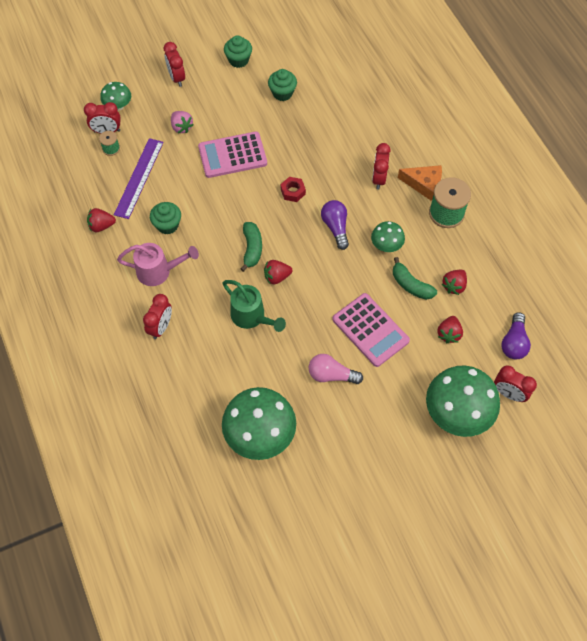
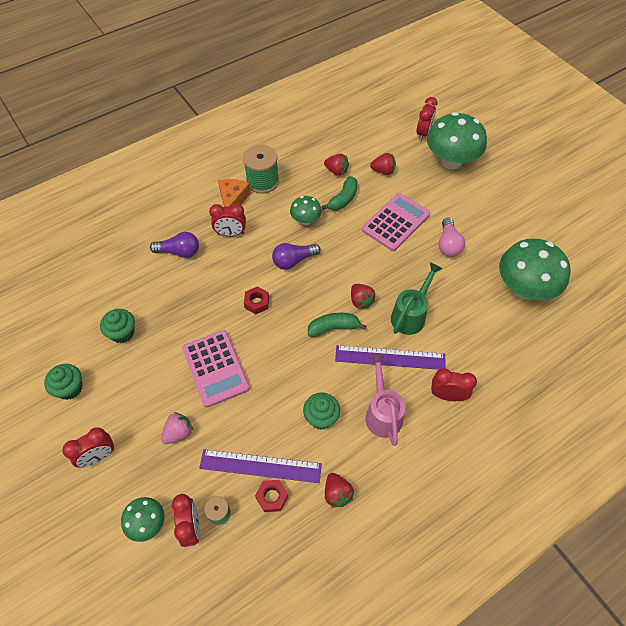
camera: 100 degrees left, 5 degrees down
purple light bulb [501,312,531,360] -> purple light bulb moved to [150,232,199,258]
none -> red nut [255,480,288,512]
none -> purple ruler [335,345,446,370]

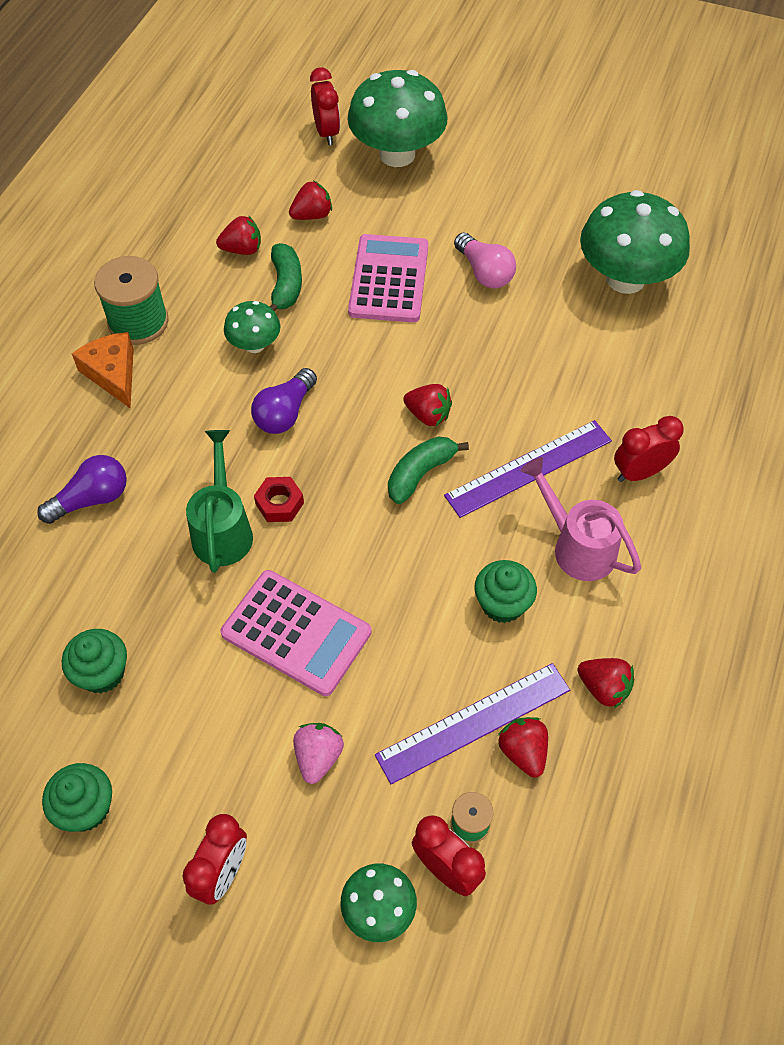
camera: 35 degrees left, 0 degrees up
red clock [209,204,246,236] -> none
red nut [255,480,288,512] -> red strawberry [498,717,548,778]
green watering can [391,262,443,335] -> green watering can moved to [186,430,253,573]

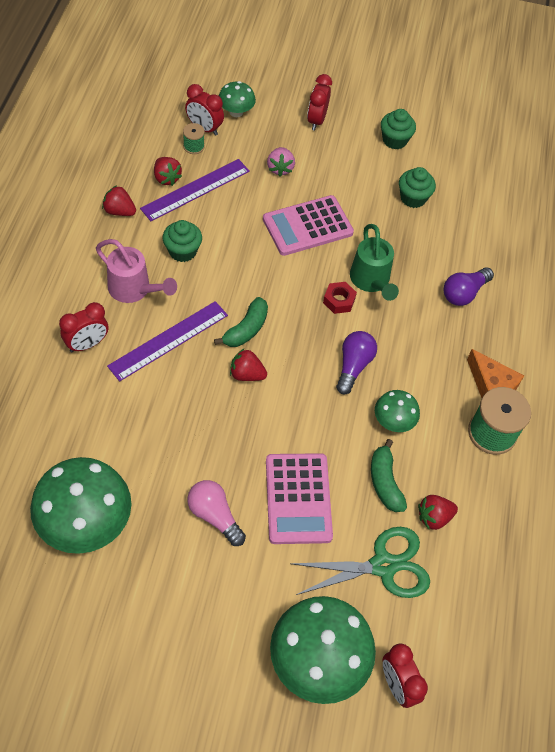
camera: 165 degrees right, 0 degrees up
pink calculator [220,570,372,696] -> pink calculator turned 45 degrees counterclockwise [263,195,354,256]
red strawberry [289,180,332,220] -> green scissors [290,527,430,598]

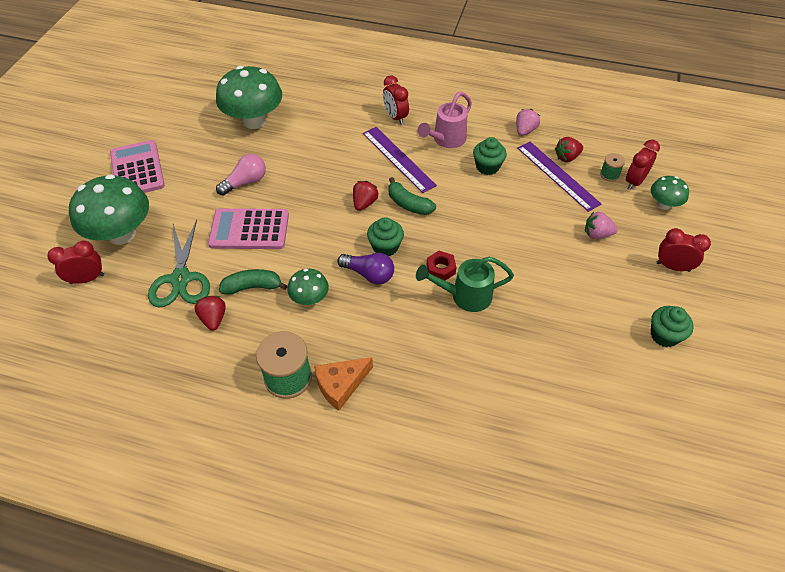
camera: 100 degrees right, 5 degrees down
red strawberry [102,185,136,216] -> pink strawberry [516,109,540,136]
pink calculator [263,195,354,256] -> pink calculator moved to [110,140,165,193]
green cupcake [399,167,436,208] -> green cupcake moved to [367,217,404,256]
purple light bulb [444,267,494,306] -> none

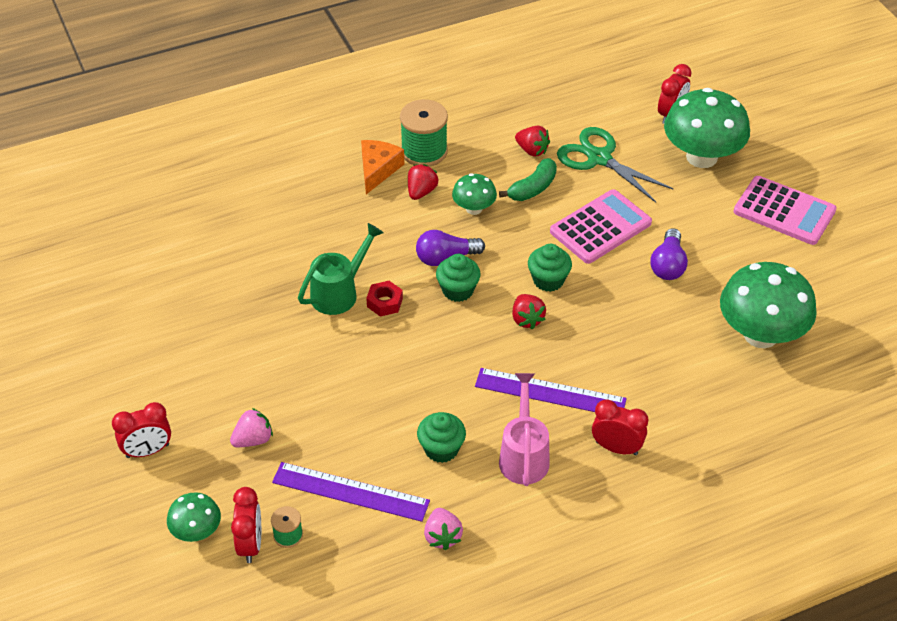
camera: 140 degrees right, 5 degrees down
pink light bulb [216,154,266,196] -> purple light bulb [650,228,688,280]
green banana [388,177,436,215] -> none
red strawberry [555,137,583,162] -> red strawberry moved to [408,164,438,200]
green cupcake [651,306,694,347] -> green cupcake moved to [528,244,572,292]

